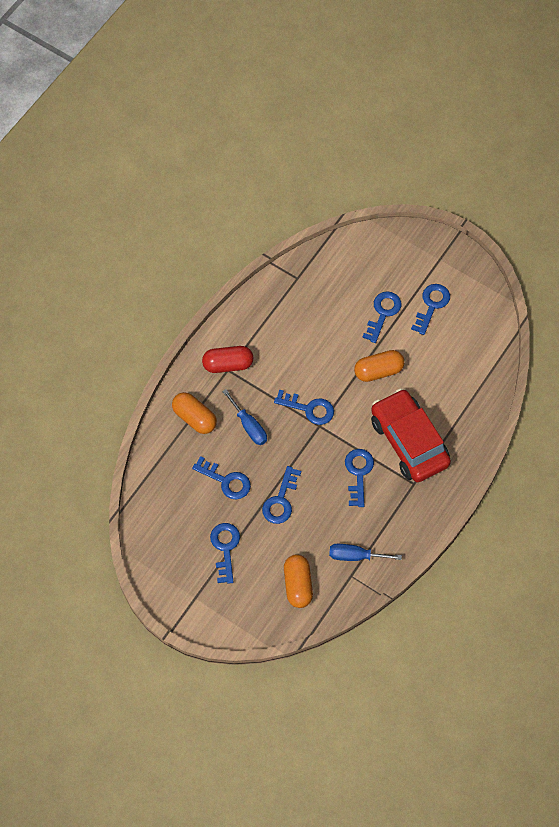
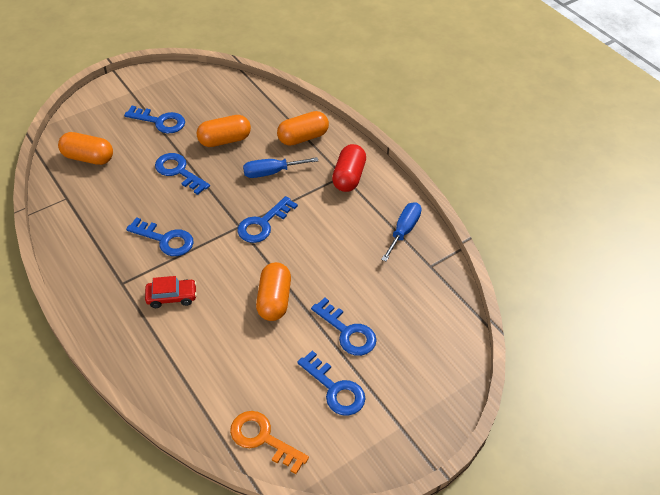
camera: 110 degrees right, 15 degrees down
blue key [192,456,251,499] -> orange capsule [196,115,251,147]
blue screwdriver [329,544,402,561] -> blue screwdriver moved to [381,202,422,262]
red car [371,389,451,482] -> red car [145,276,197,308], size x0.43
none -> orange key [230,411,309,474]

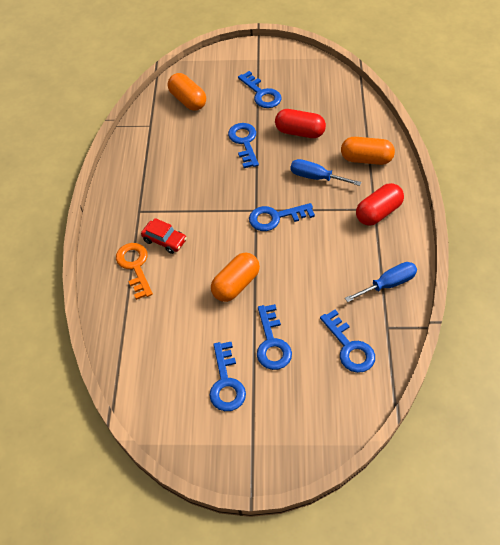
camera: 40 degrees right, 5 degrees up
blue key [126,217,194,256] -> blue key moved to [320,310,375,373]
orange capsule [196,115,251,147] -> red capsule [275,109,326,138]
orange key [230,411,309,474] -> orange key moved to [116,243,153,300]

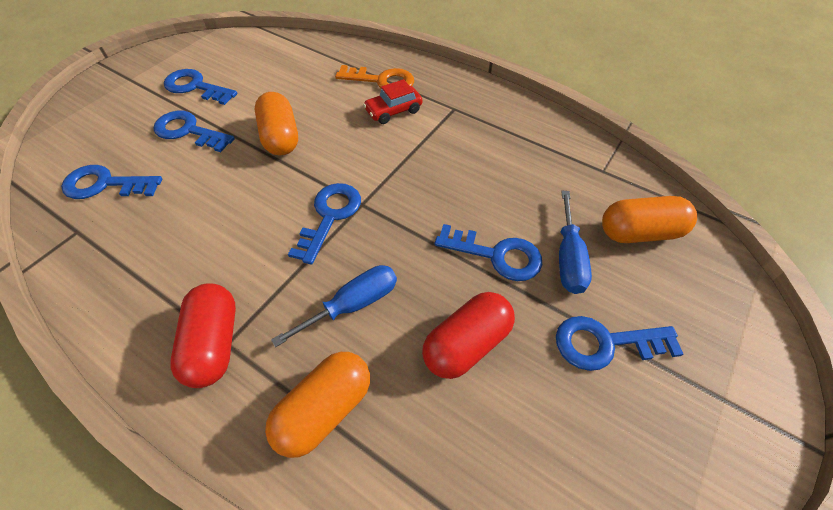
camera: 120 degrees right, 0 degrees up
blue screwdriver [345,262,417,302] -> blue screwdriver moved to [559,191,592,294]

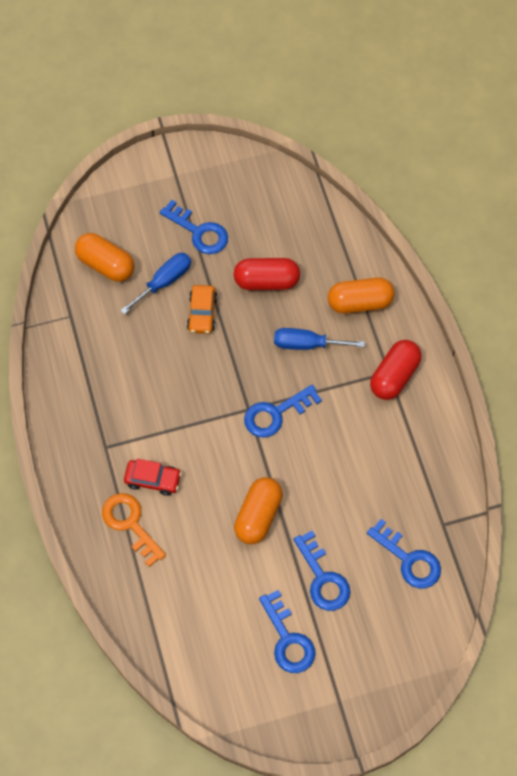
camera: 140 degrees left, 10 degrees up
blue key [435,224,542,281] -> orange car [187,285,217,334]

